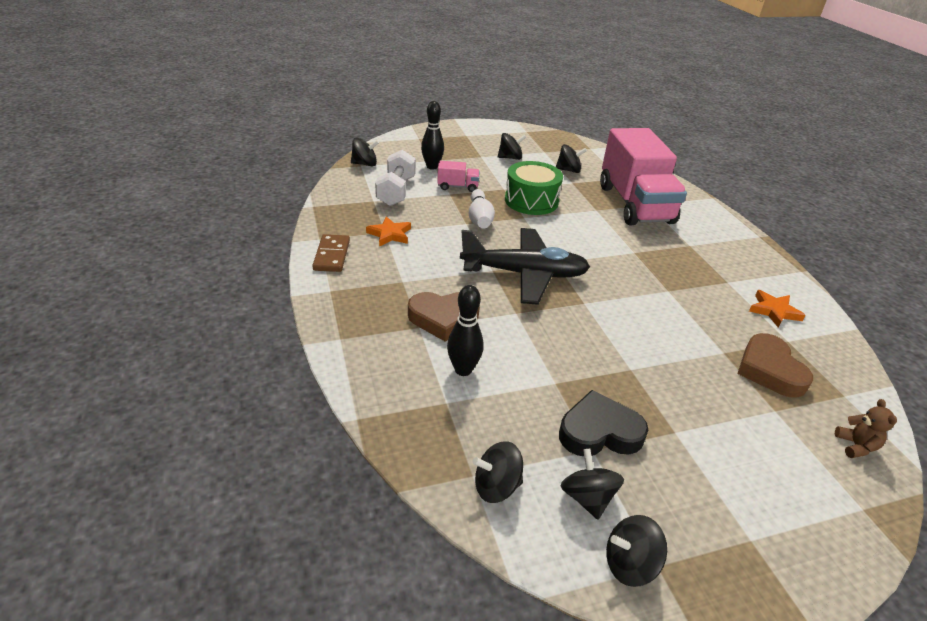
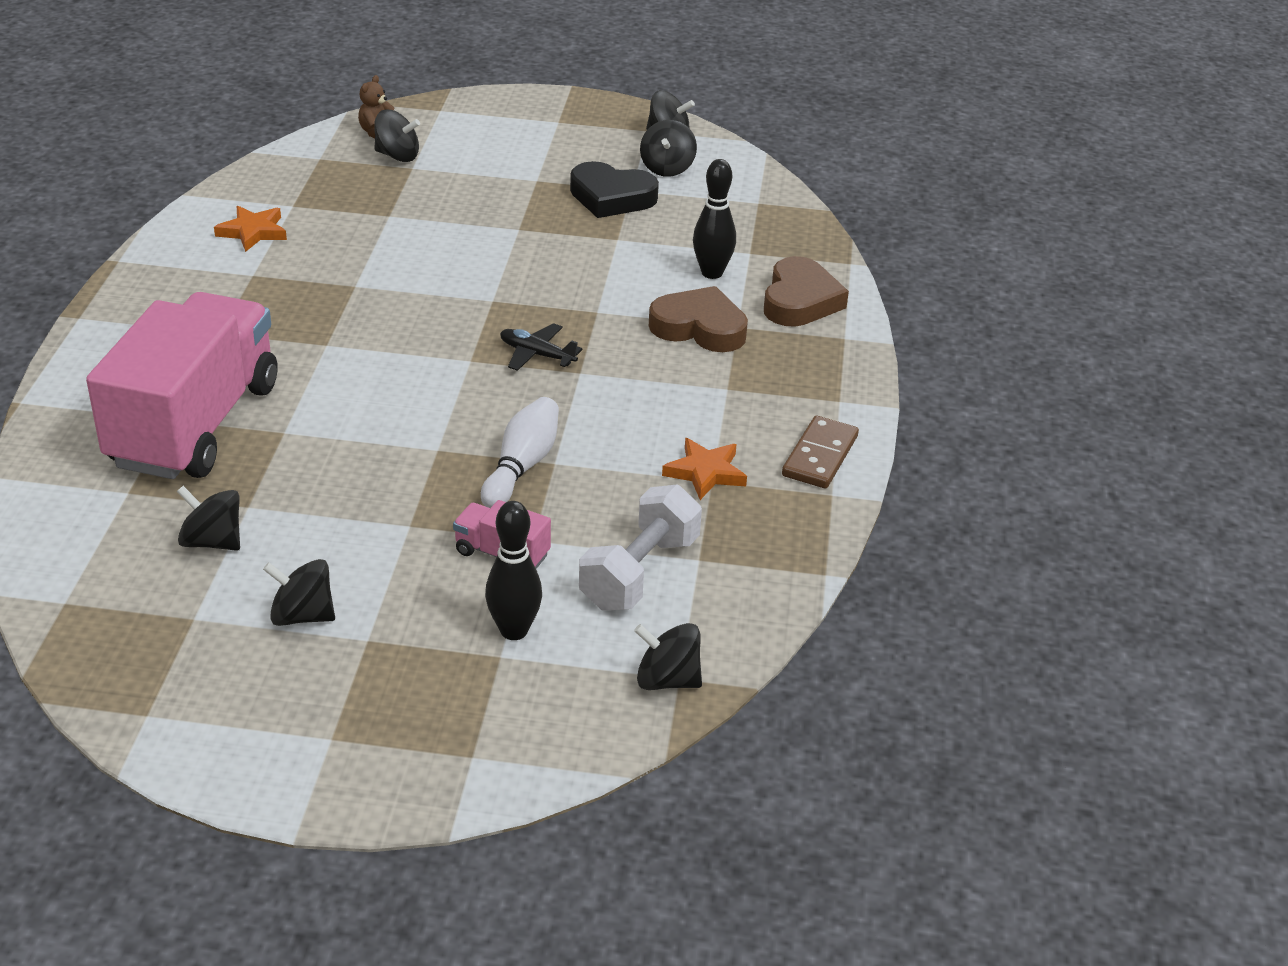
camera: 155 degrees left, 0 degrees up
black plane [460,228,590,305] -> black plane [500,323,583,371], size x0.43
black spinning top [473,441,523,503] -> black spinning top moved to [374,109,420,162]
green drum [505,161,563,215] -> none
brown heart [737,333,813,398] -> brown heart moved to [764,256,849,327]

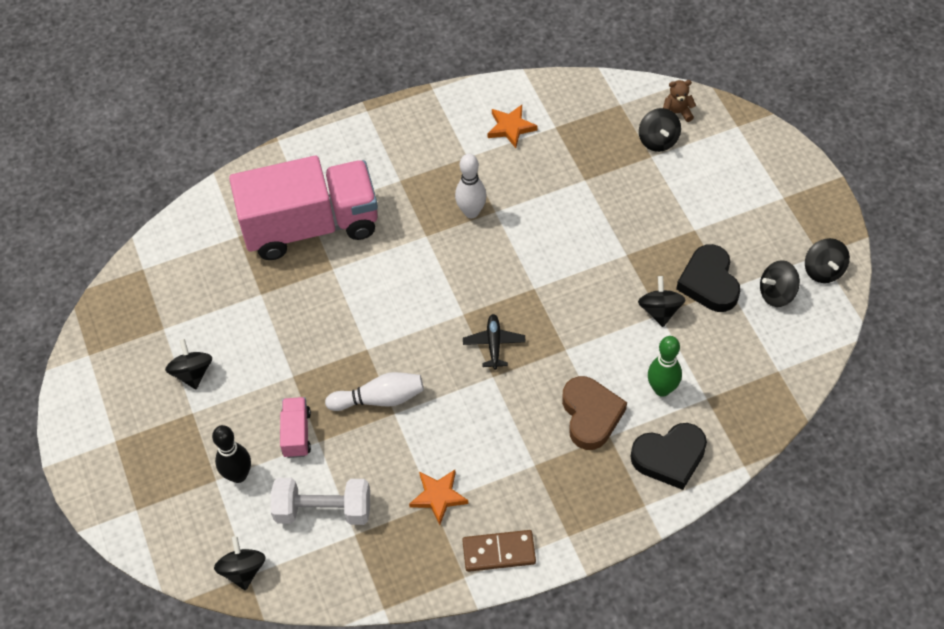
camera: 65 degrees right, 20 degrees up
black spinning top [177,486,240,551] -> black spinning top moved to [638,276,685,327]
black bowling pin [693,159,736,279] -> green bowling pin [648,336,682,397]
brown heart [764,256,849,327] -> black heart [631,423,707,490]
none -> white bowling pin [455,154,487,218]

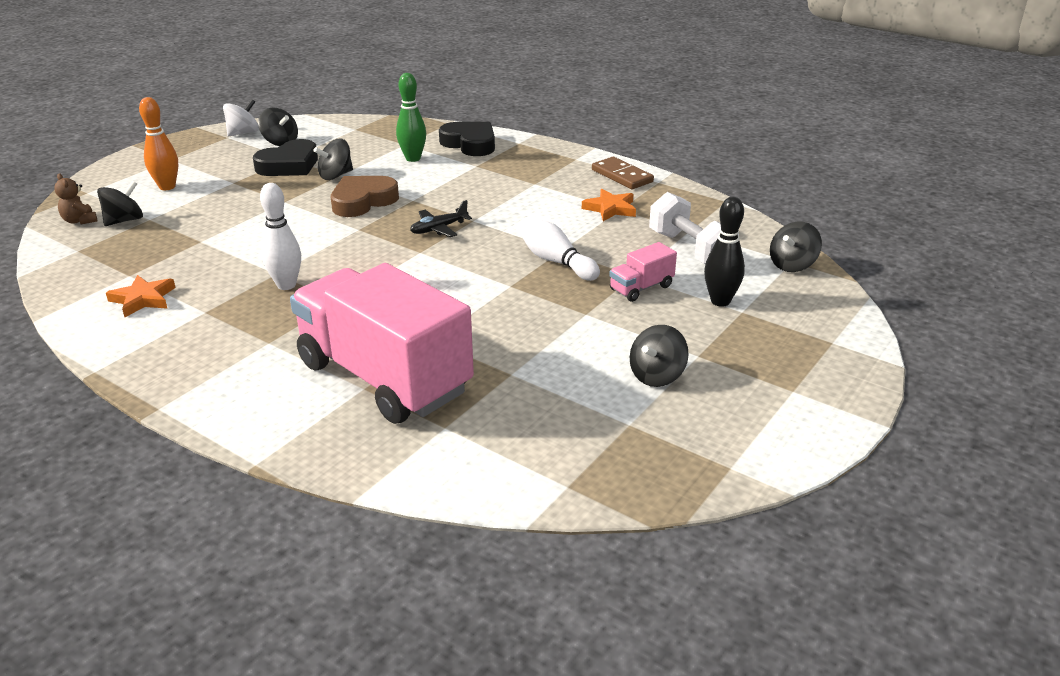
camera: 125 degrees left, 25 degrees down
brown heart [562,376,627,450] -> brown heart moved to [331,176,399,217]
black spinning top [805,238,850,283] -> white spinning top [223,99,259,136]
none -> orange bowling pin [139,97,178,190]

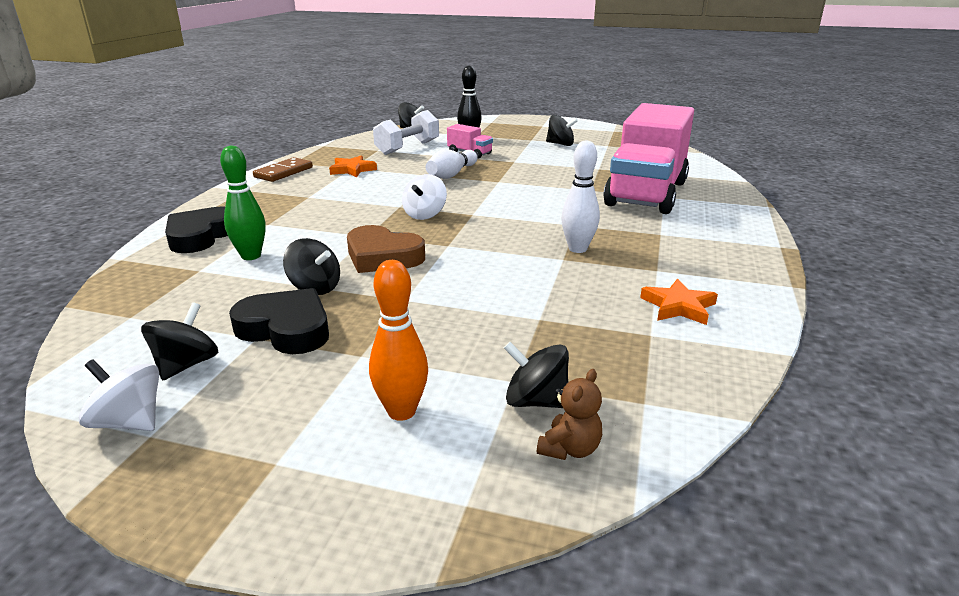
camera: 110 degrees left, 5 degrees down
black plane [410,200,472,237] -> white spinning top [402,174,447,220]

